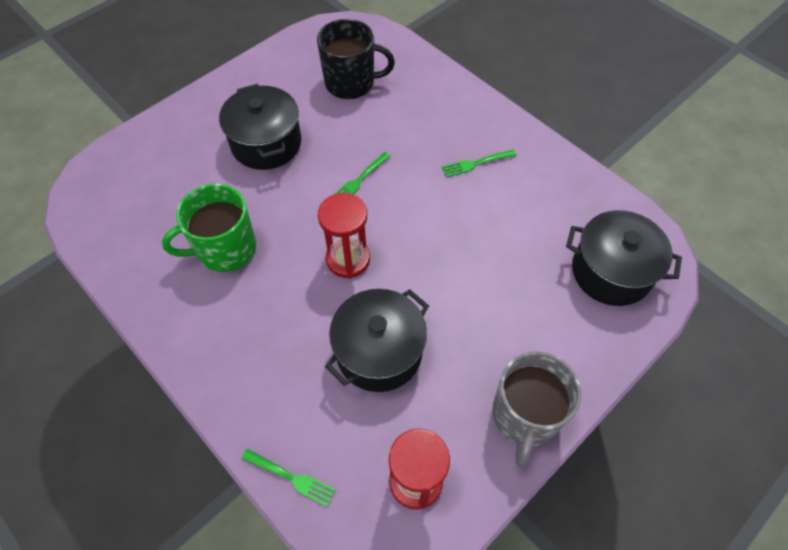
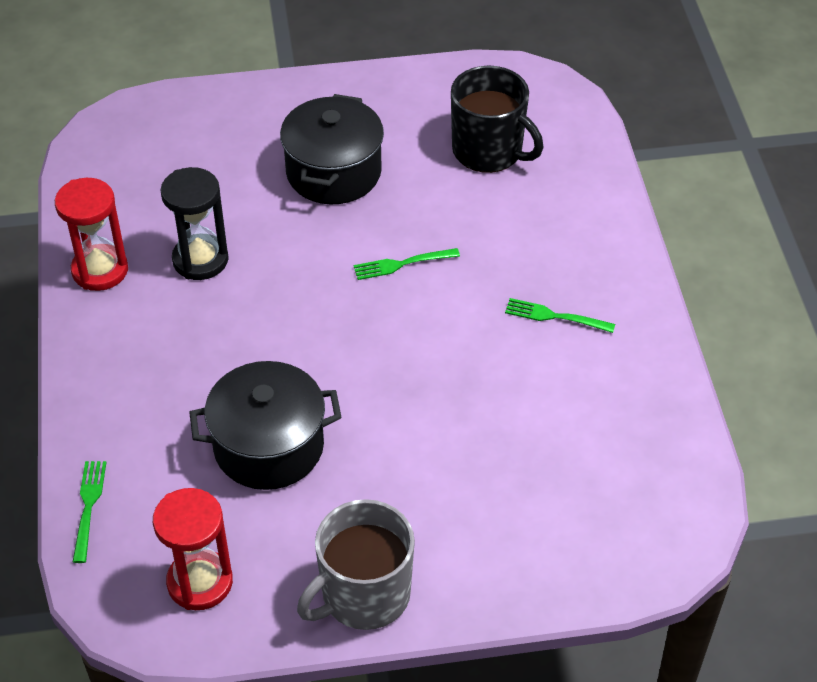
camera: 35 degrees right, 10 degrees down
green mug [162,184,256,272] -> black hourglass [160,167,228,280]
green fork [241,449,336,507] -> green fork turned 150 degrees counterclockwise [73,461,107,563]
red hourglass [318,193,370,279] -> red hourglass moved to [55,178,128,291]
black pot [566,210,682,306] -> none

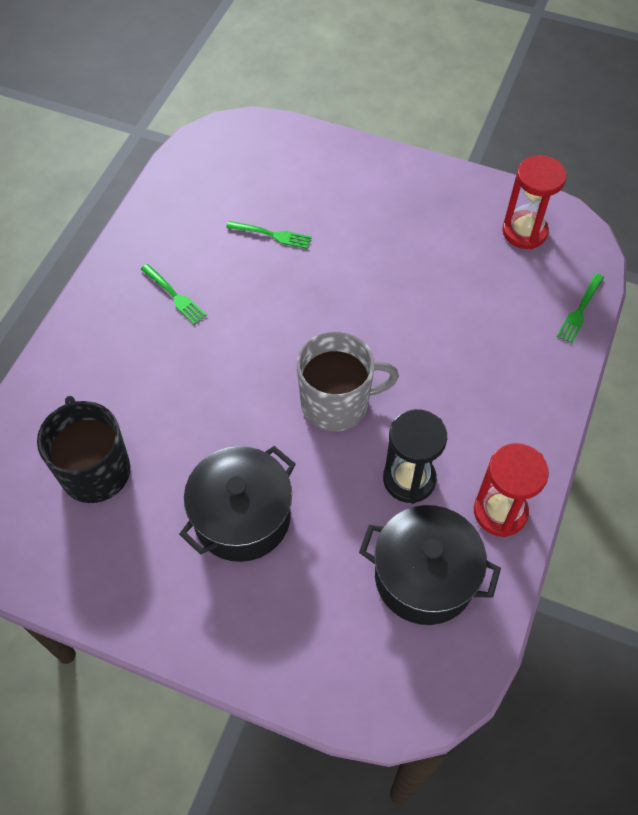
camera: 150 degrees left, 10 degrees up
black pot [189,361,341,490] -> black pot moved to [359,505,501,625]
grey mug [297,499,415,630] -> grey mug moved to [297,331,399,431]
green fork [353,248,460,280] -> green fork moved to [226,221,312,249]

